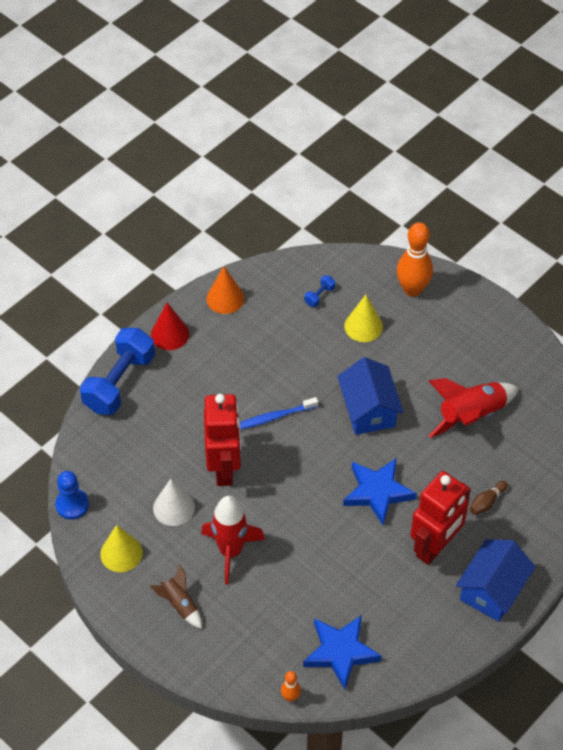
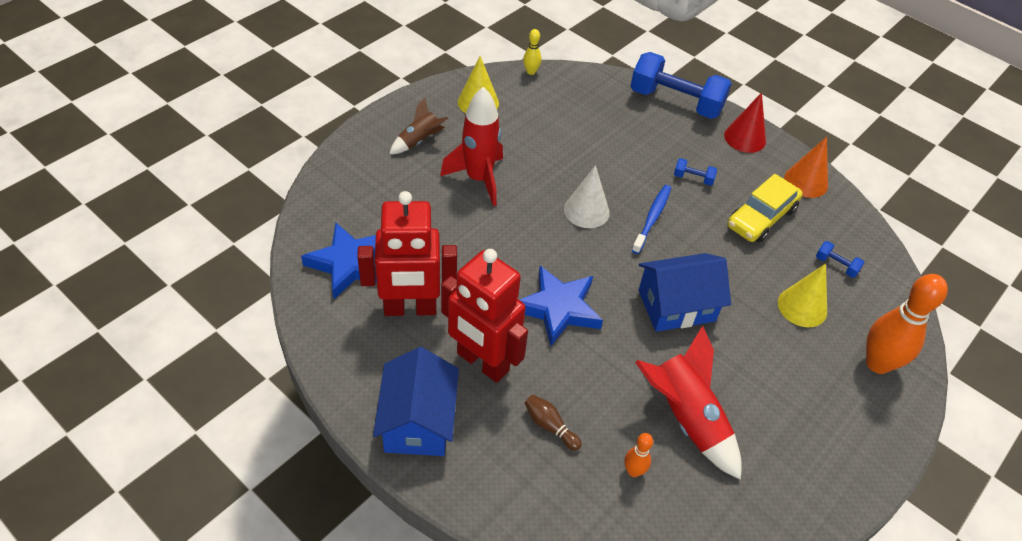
camera: 85 degrees right, 5 degrees down
blue pawn [55,471,89,520] -> yellow bowling pin [523,29,541,75]
white cone [153,479,195,526] -> white cone moved to [564,165,610,228]
red robot [204,394,241,486] -> red robot moved to [357,191,457,316]
blue toothbrush [240,397,318,430] -> blue toothbrush turned 45 degrees clockwise [632,185,671,254]
orange bowling pin [281,671,301,702] -> orange bowling pin moved to [624,433,653,477]
blue house [456,539,536,622] -> blue house turned 60 degrees clockwise [373,347,459,456]
none -> blue dumbbell [674,158,717,186]
none -> yellow car [727,174,803,243]

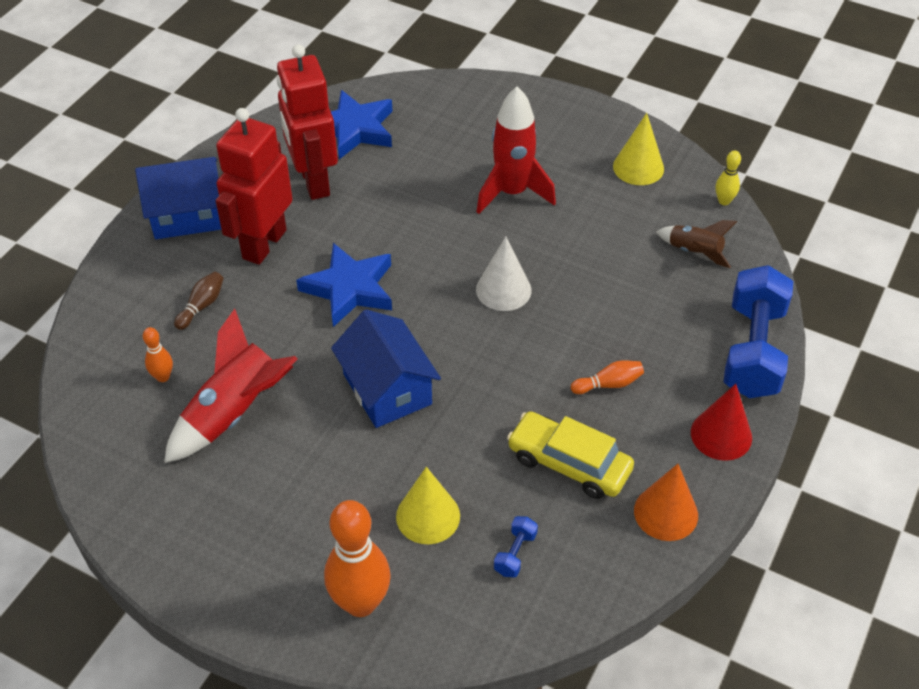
camera: 80 degrees right, 0 degrees up
brown rocket [389,98,448,154] -> brown rocket moved to [656,220,737,268]
blue toothbrush [632,185,671,254] -> none
blue dumbbell [674,158,717,186] -> orange bowling pin [571,360,644,394]

